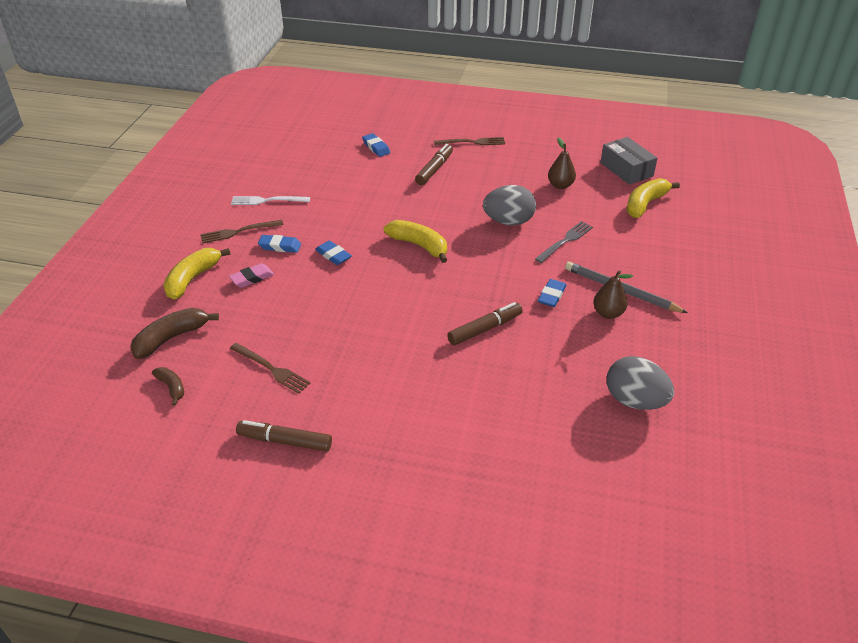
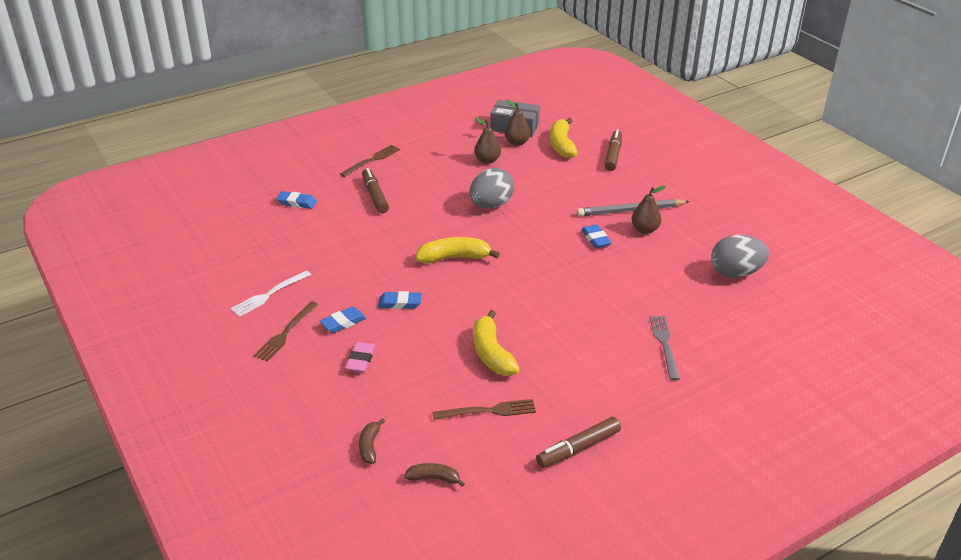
camera: 45 degrees left, 5 degrees down
brown banana [130,308,219,359] -> brown banana [359,418,385,464], size x0.56
yellow banana [163,248,230,299] -> yellow banana moved to [473,310,520,376]
brown marker [447,302,523,345] -> brown marker moved to [604,130,622,171]
grey fork [535,221,593,263] -> grey fork moved to [649,316,680,380]
none -> brown pear [504,100,530,146]

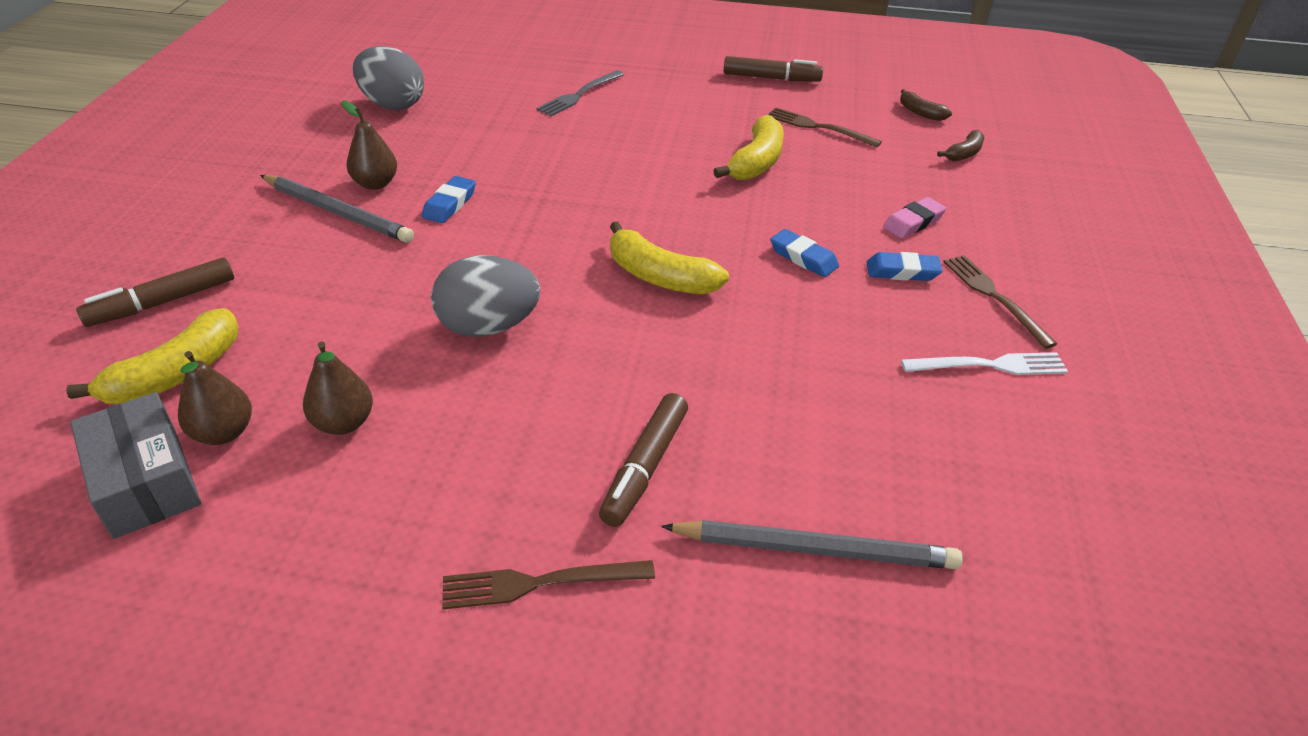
camera: 140 degrees left, 5 degrees up
brown fork [253,301,319,362] -> brown fork turned 90 degrees counterclockwise [943,255,1057,349]
blue eraser [276,191,317,209] -> grey pencil [661,520,963,569]

